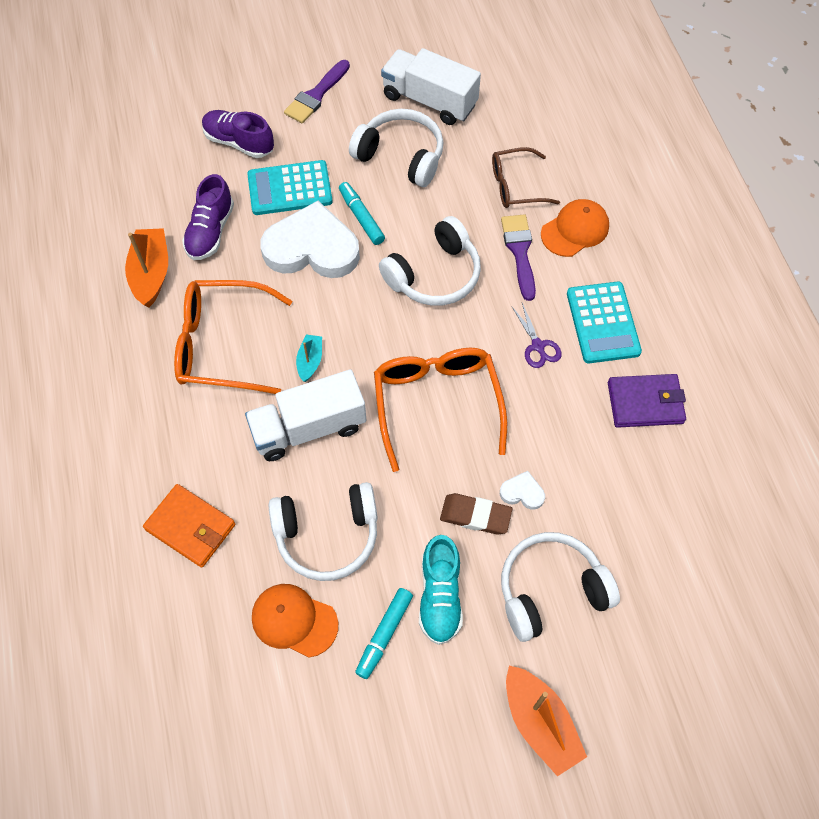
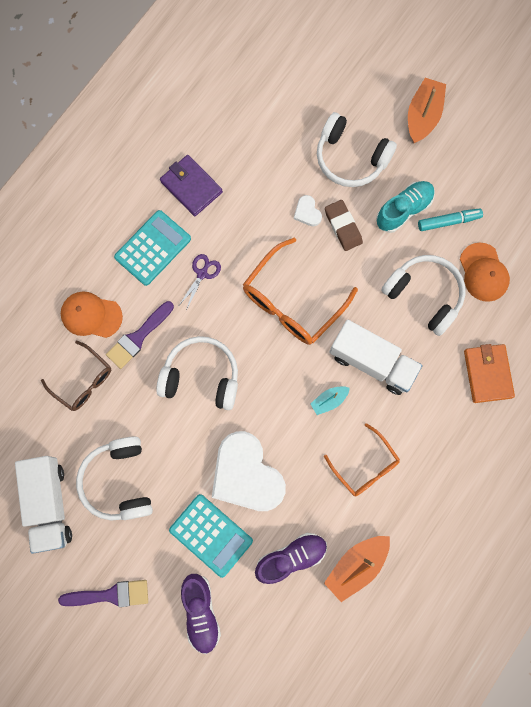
camera: 130 degrees left, 15 degrees up
orange glasses [174,280,292,394] -> orange glasses [324,423,400,496], size x0.62
turquoise marker [339,182,385,245] -> none

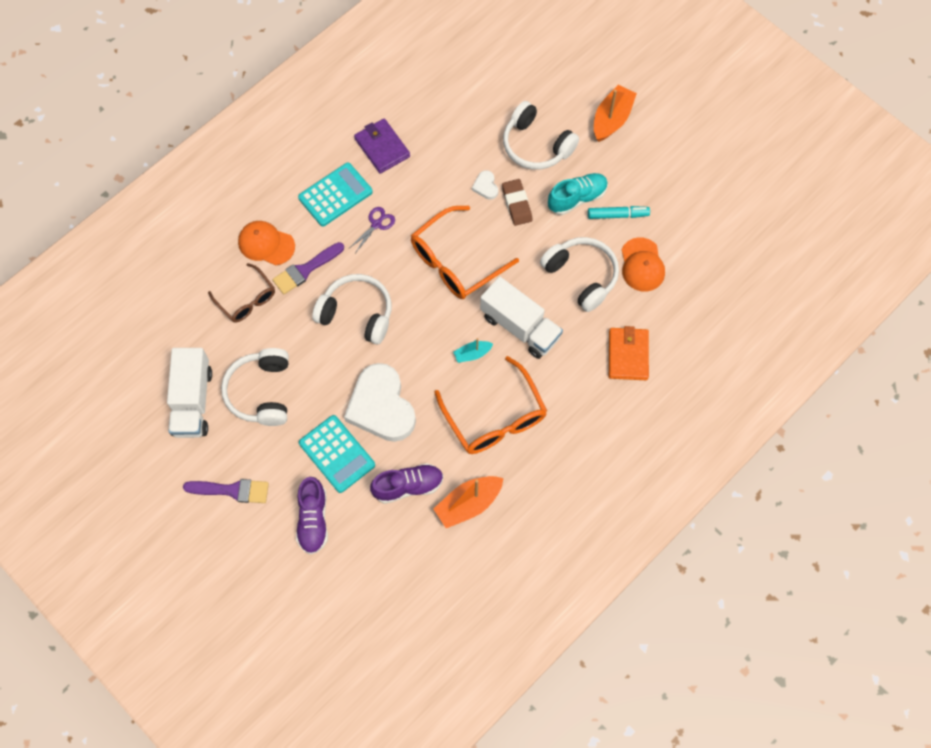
camera: 10 degrees right, 10 degrees down
orange glasses [324,423,400,496] -> orange glasses [434,356,547,454], size x1.61

